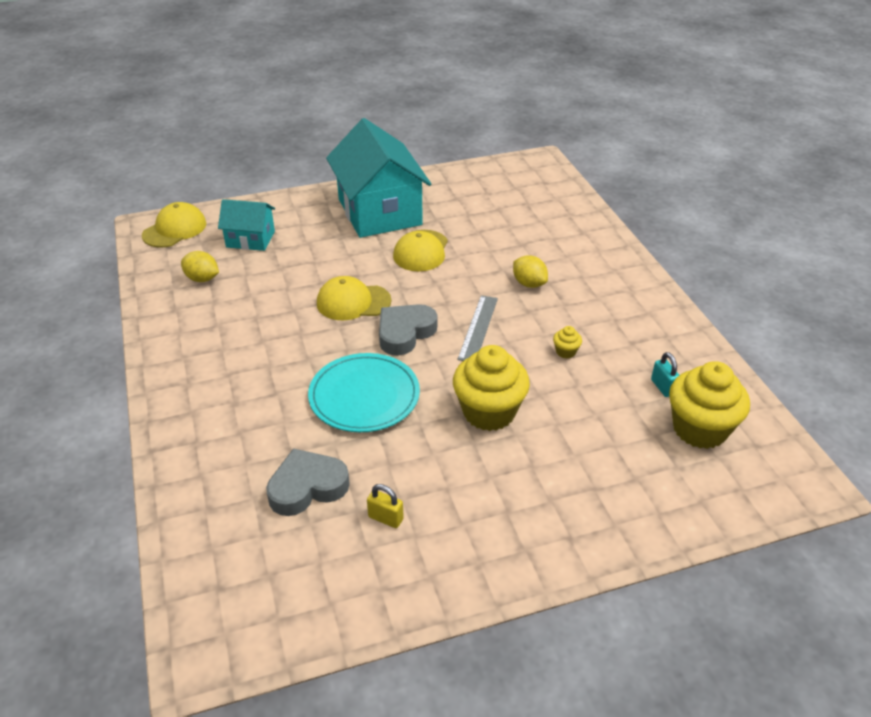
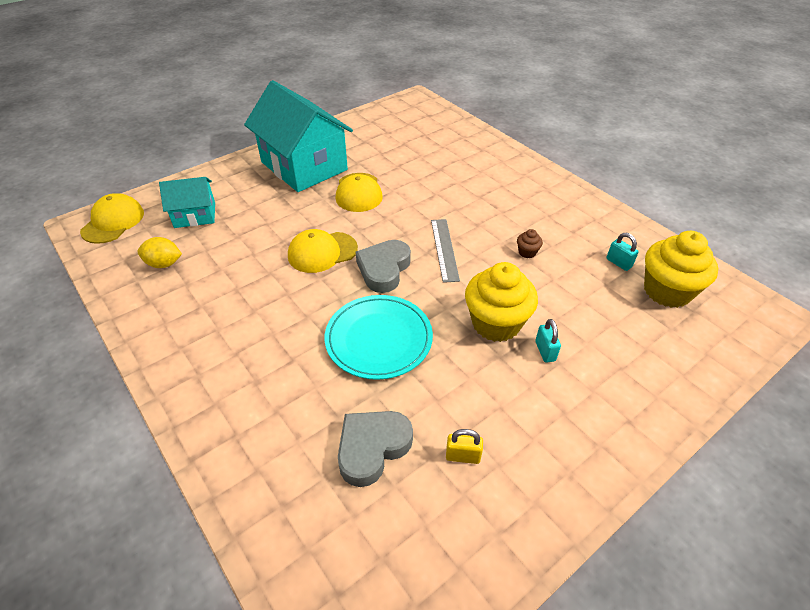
camera: 20 degrees left, 5 degrees up
yellow lemon [513,255,548,288] -> none
yellow cupcake [553,326,582,358] -> brown cupcake [517,229,543,258]
none -> turquoise padlock [535,319,561,363]

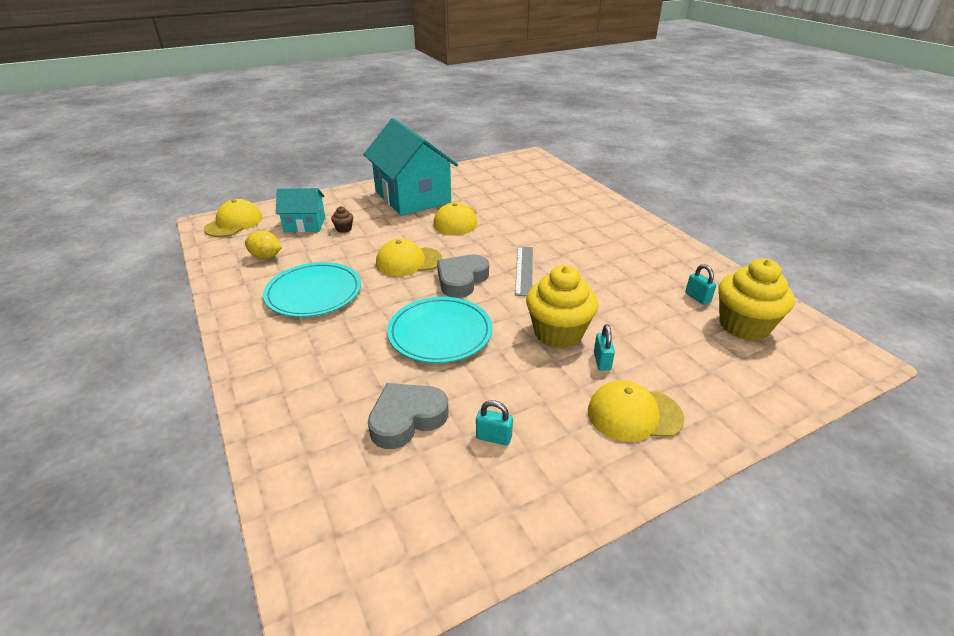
camera: 10 degrees right, 10 degrees down
yellow padlock [446,429,483,464] -> turquoise padlock [476,400,513,446]
brown cupcake [517,229,543,258] -> brown cupcake moved to [331,206,353,233]
none -> turquoise plate [263,262,361,317]
none -> yellow cap [588,380,684,442]

